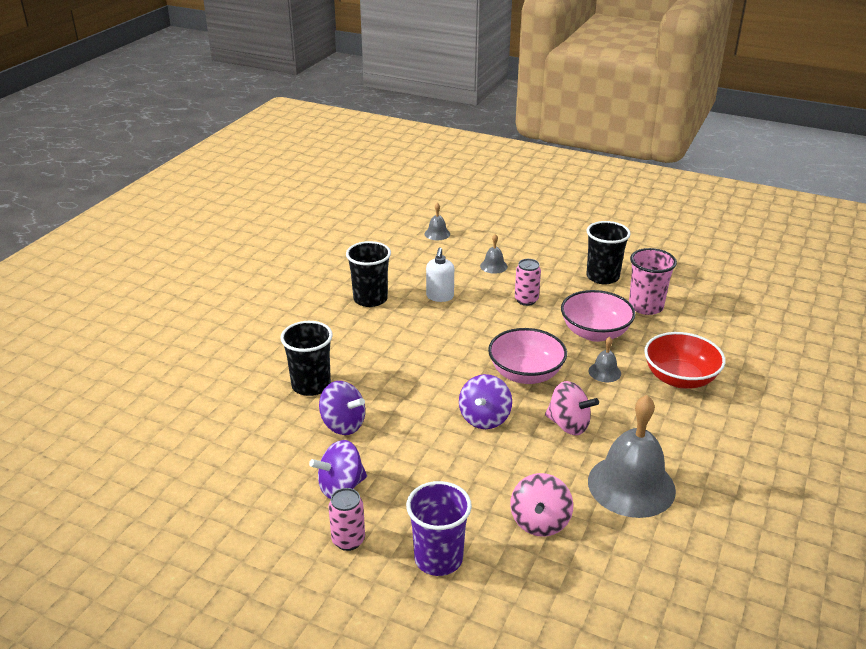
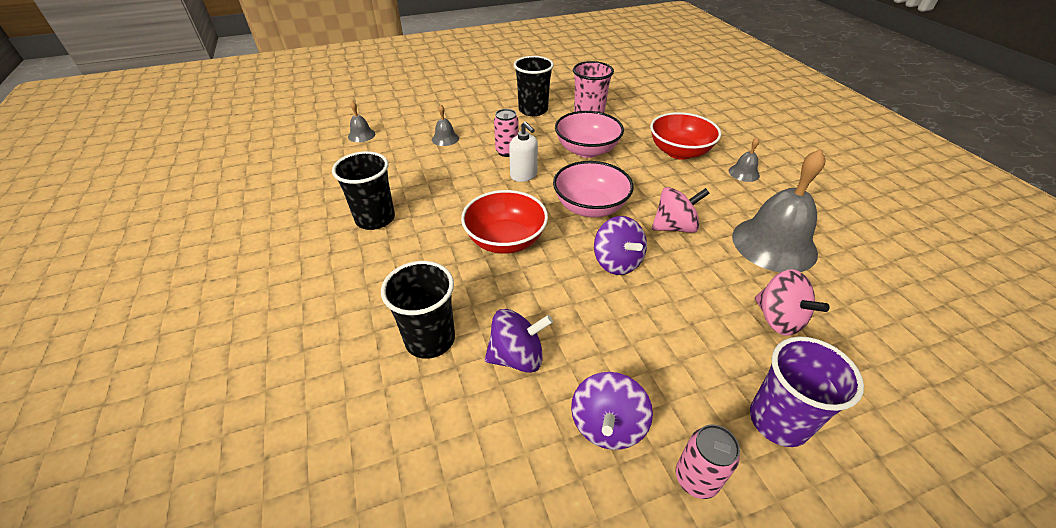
camera: 45 degrees left, 10 degrees up
white soap dispenser [426,247,454,302] -> white soap dispenser moved to [509,121,538,182]
grey bell [589,337,621,382] -> grey bell moved to [729,137,760,182]
none -> red bowl [461,190,548,254]

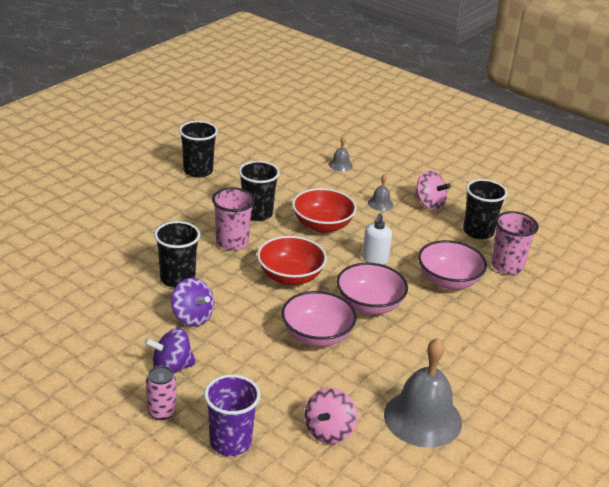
camera: 55 degrees right, 10 degrees down
pink can [494,109,519,157] -> none
purple spinning top [594,216,647,275] -> pink bowl [281,291,357,347]
red bowl [650,112,721,160] -> red bowl moved to [292,188,357,233]
pink spinning top [652,187,710,233] -> pink spinning top moved to [414,171,451,210]
grey bell [729,137,760,182] -> none
none -> black cup [179,121,218,178]
none -> pink cup [212,187,255,251]

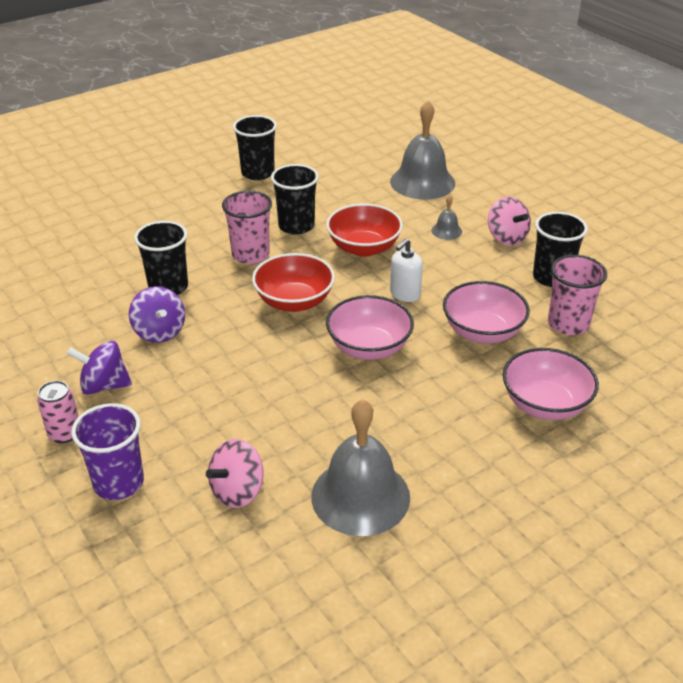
camera: 20 degrees right, 5 degrees up
pink bowl [281,291,357,347] -> pink bowl moved to [503,348,599,420]
grey bell [329,136,353,172] -> grey bell [390,100,455,200], size x2.29

